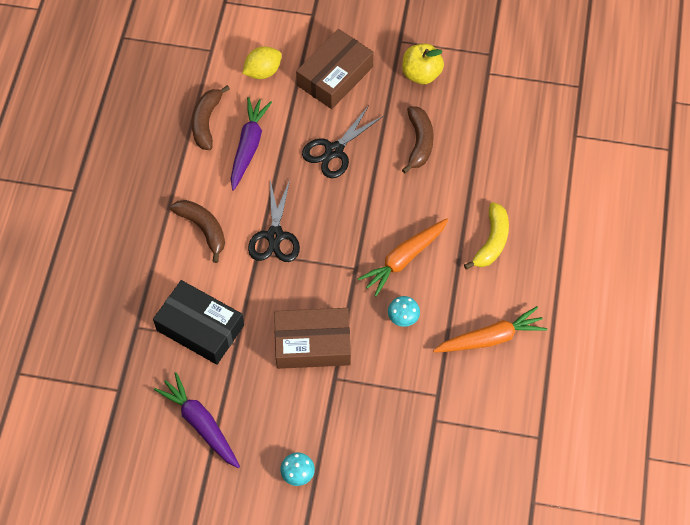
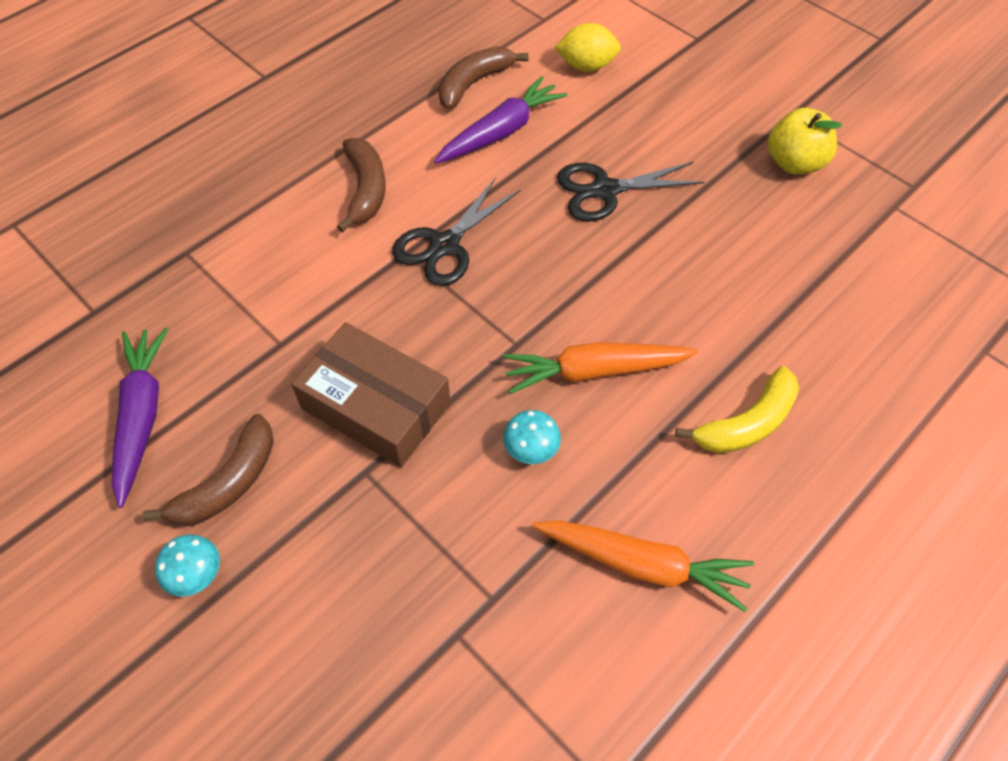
camera: 35 degrees right, 5 degrees down
black box [153,280,244,365] -> none
brown box [296,29,374,109] -> none
brown banana [402,106,434,174] -> brown banana moved to [142,414,274,526]

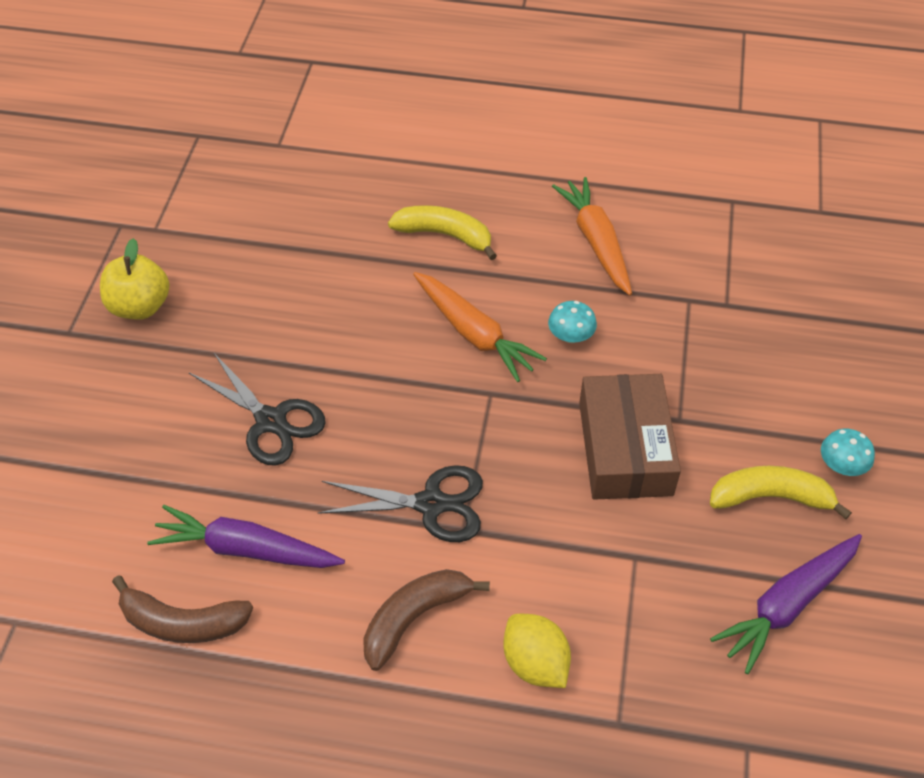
camera: 125 degrees left, 5 degrees down
brown banana [142,414,274,526] -> yellow banana [710,466,852,519]
yellow lemon [555,23,621,72] -> yellow lemon moved to [503,614,571,688]

